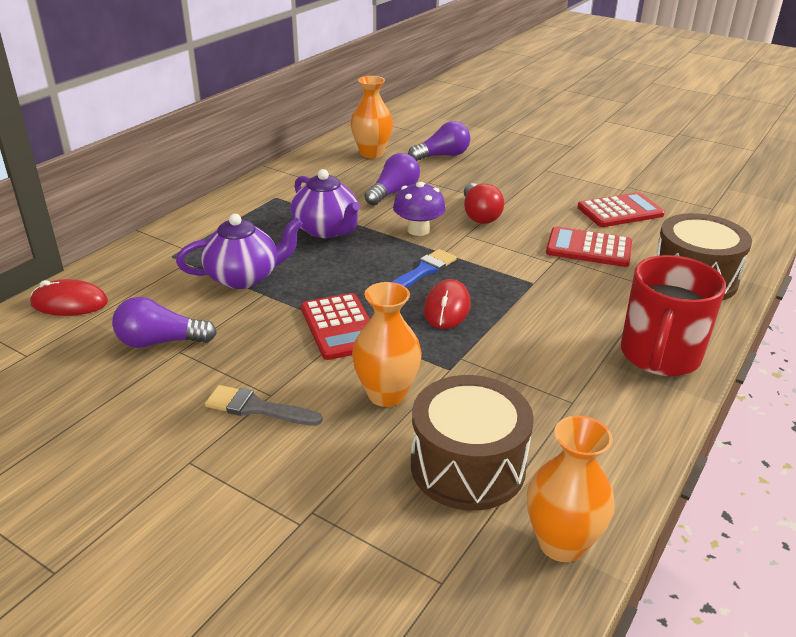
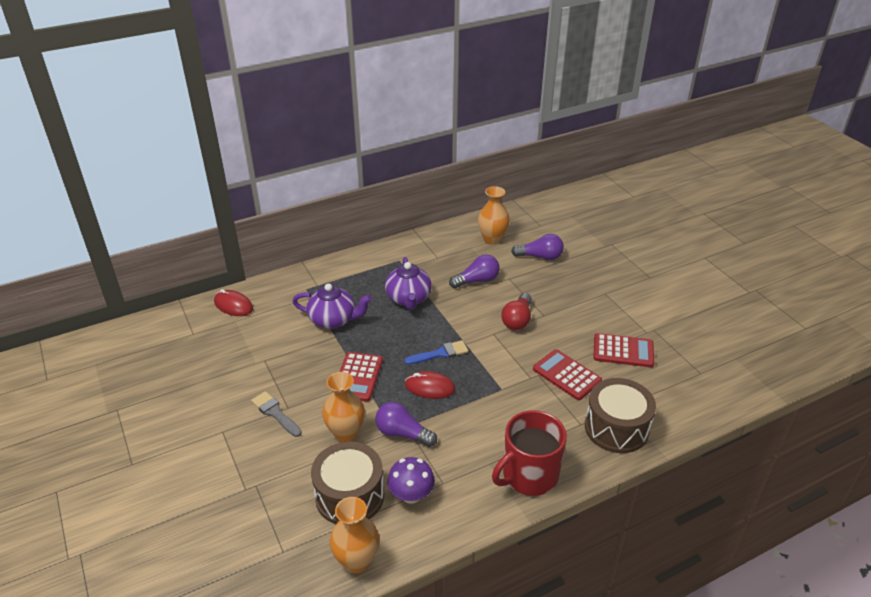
camera: 30 degrees right, 5 degrees up
purple light bulb [112,297,217,348] -> purple light bulb moved to [375,402,437,447]
purple mushroom [393,182,446,236] -> purple mushroom moved to [387,457,435,504]
red mouse [424,279,471,329] -> red mouse turned 60 degrees clockwise [405,371,456,399]

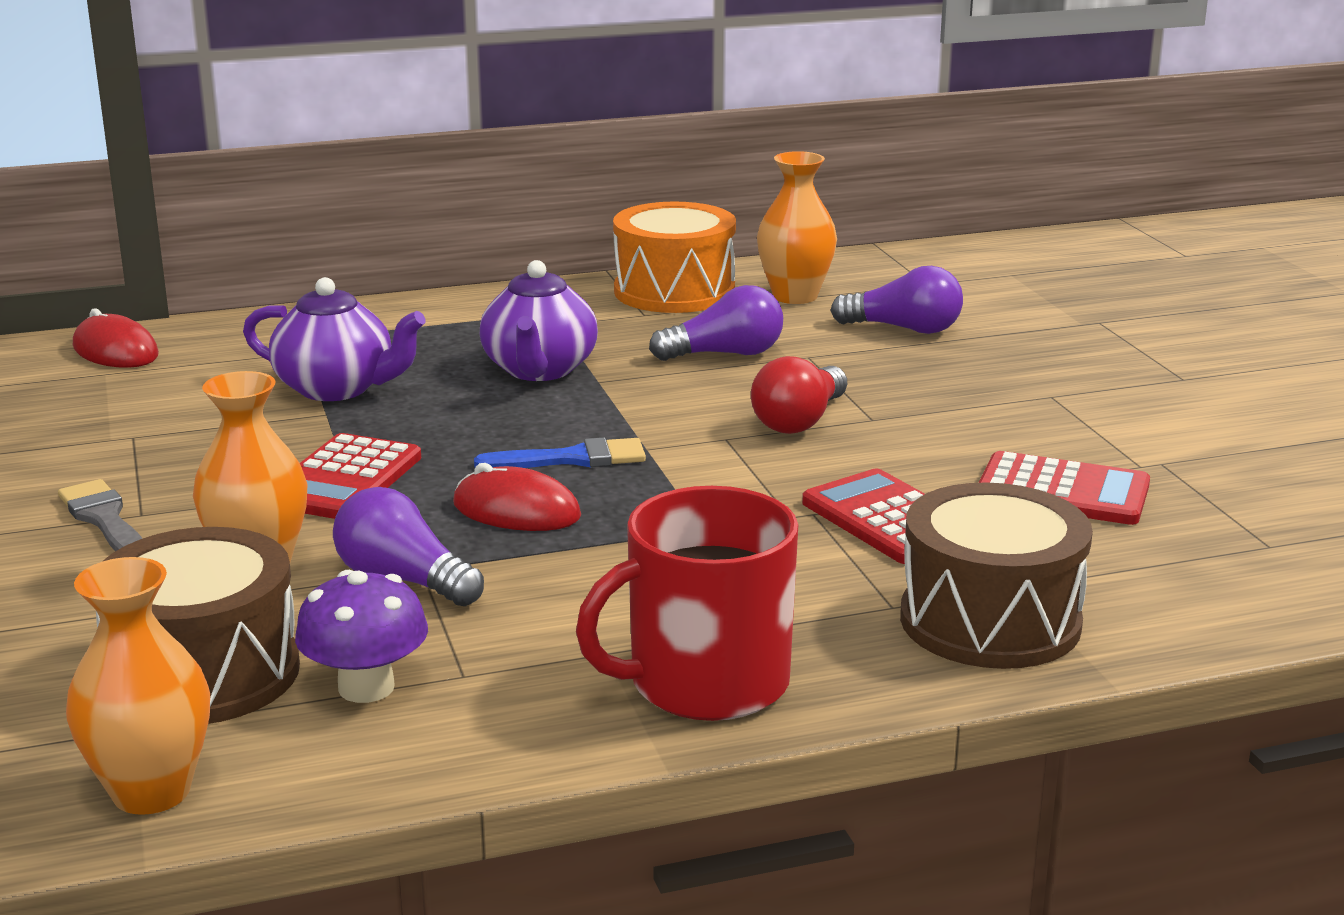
camera: 10 degrees right, 15 degrees down
none -> orange drum [613,202,736,313]

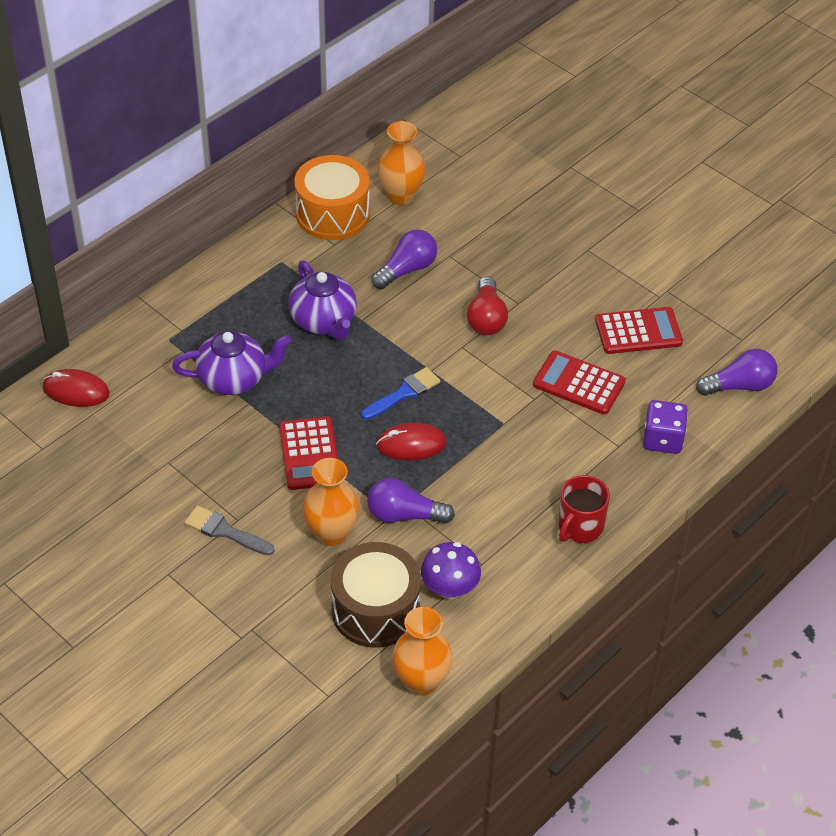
camera: 30 degrees left, 25 degrees up
red mug [576,486,798,721] -> red mug [558,475,610,543], size x0.65
purple light bulb [830,266,963,334] -> purple light bulb moved to [696,349,778,396]
brown drum [900,482,1093,669] -> purple dice [643,400,688,454]

